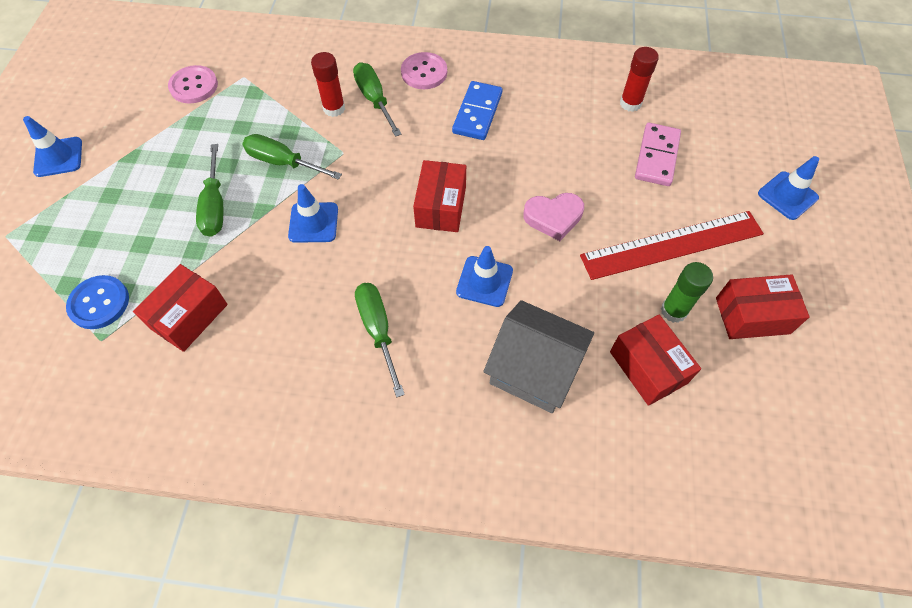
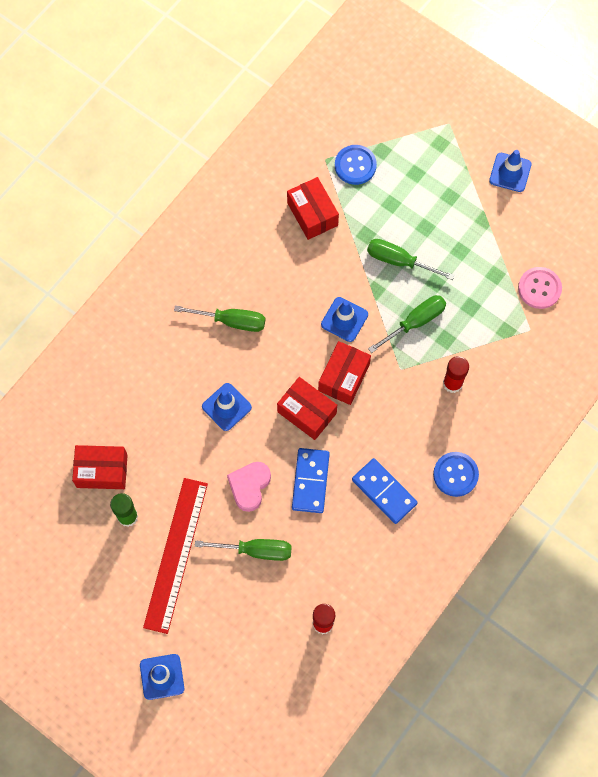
camera: 120 degrees right, 10 degrees up
green screwdriver [353,63,402,137] -> green screwdriver moved to [195,539,292,561]
pink button [401,52,447,89] -> blue button [433,452,479,497]
grey house [483,300,594,413] -> none
pink domino [635,123,681,186] -> none
red box [716,274,810,339] -> red box moved to [318,341,371,405]
none -> blue domino [292,448,330,513]

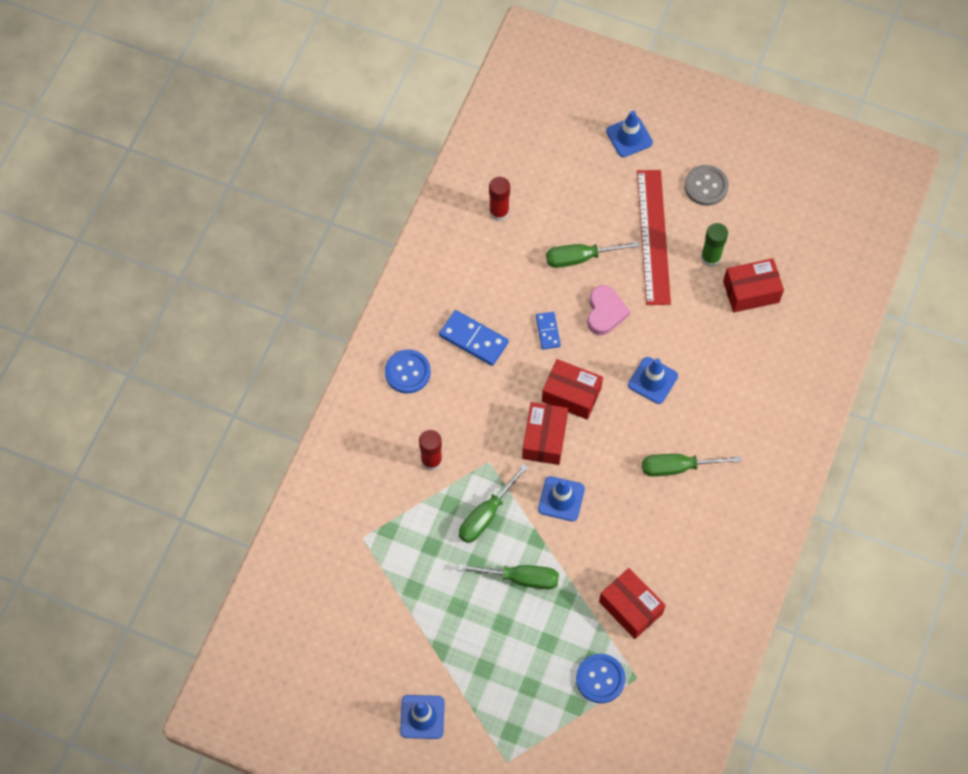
camera: 165 degrees right, 5 degrees down
blue domino [292,448,330,513] -> blue domino [536,312,561,350], size x0.60
pink button [518,267,562,309] -> none
none -> grey button [684,165,729,206]

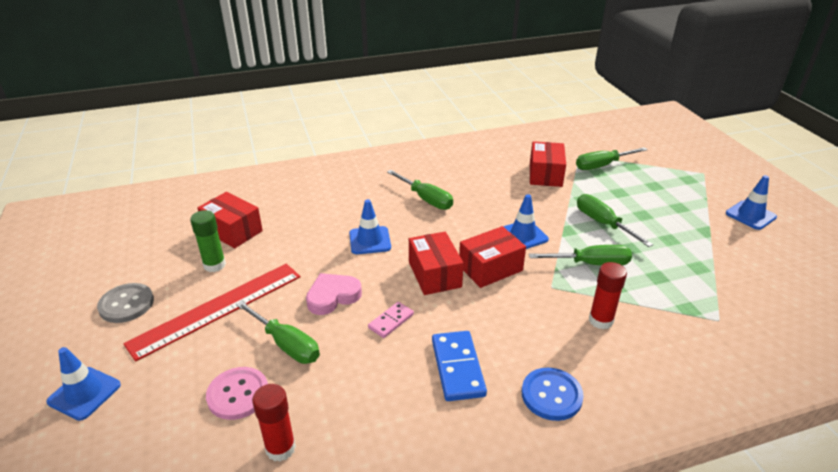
camera: 130 degrees left, 30 degrees down
blue domino [536,312,561,350] -> pink domino [368,302,414,338]
blue button [576,654,625,703] -> green screwdriver [576,147,648,170]
none -> pink button [206,367,268,420]

